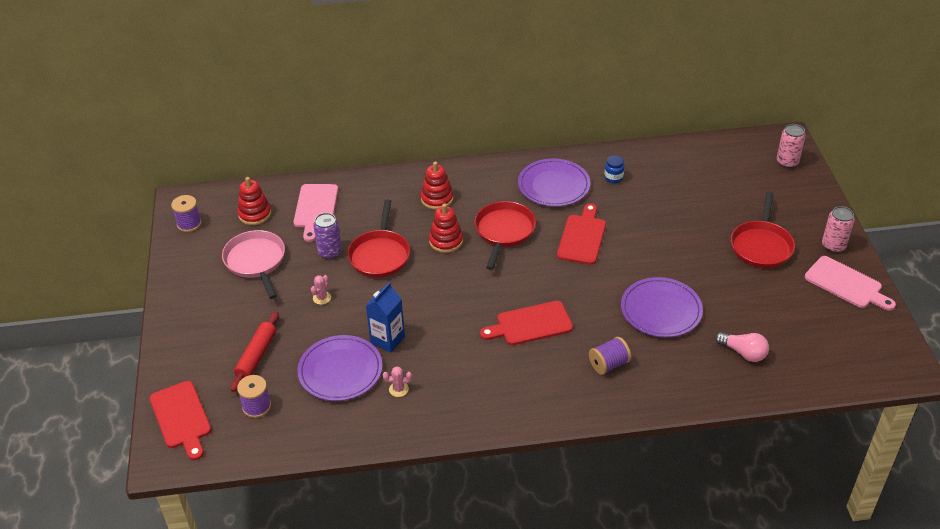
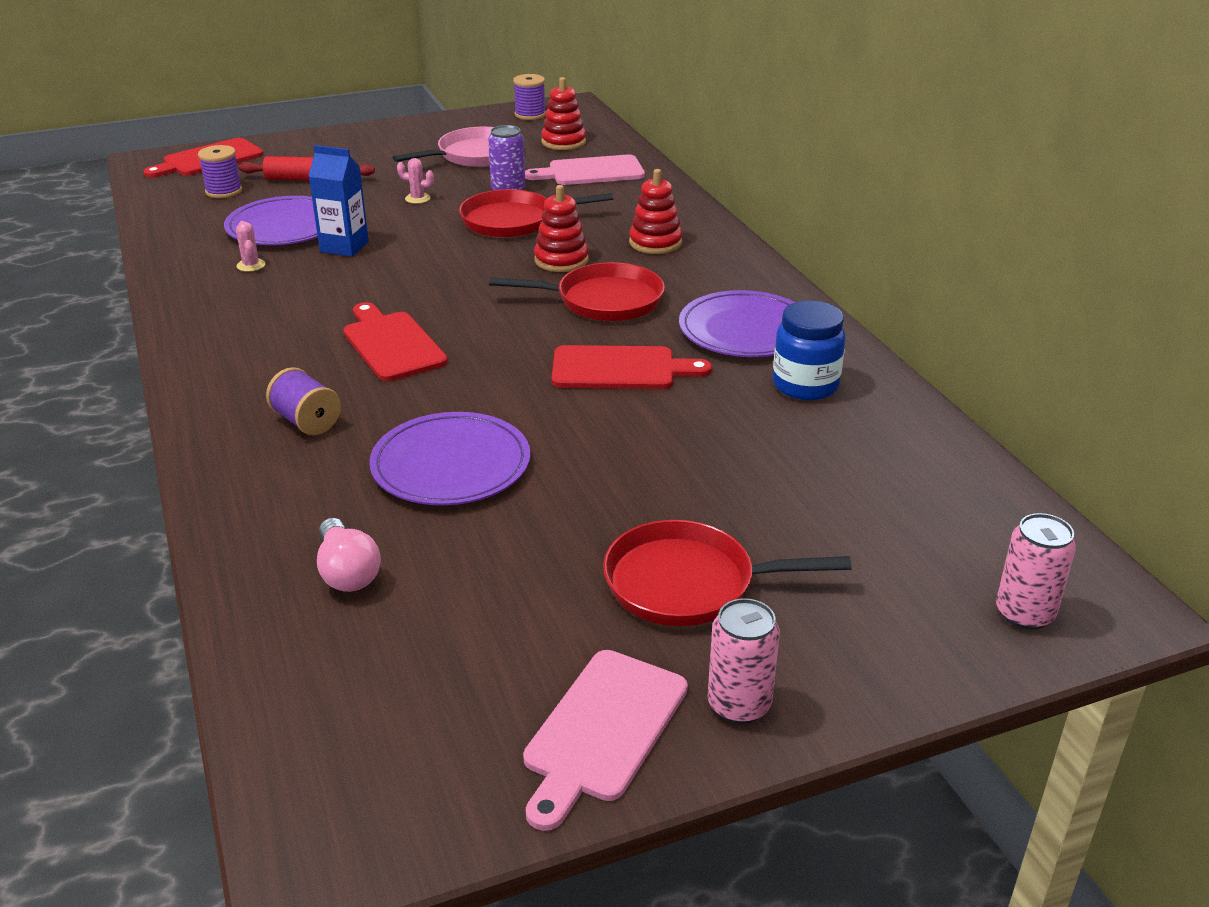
camera: 75 degrees right, 10 degrees down
blue jar [604,155,624,183] -> blue jar [773,301,846,400], size x1.76
pink light bulb [715,332,769,362] -> pink light bulb turned 45 degrees counterclockwise [317,518,381,592]

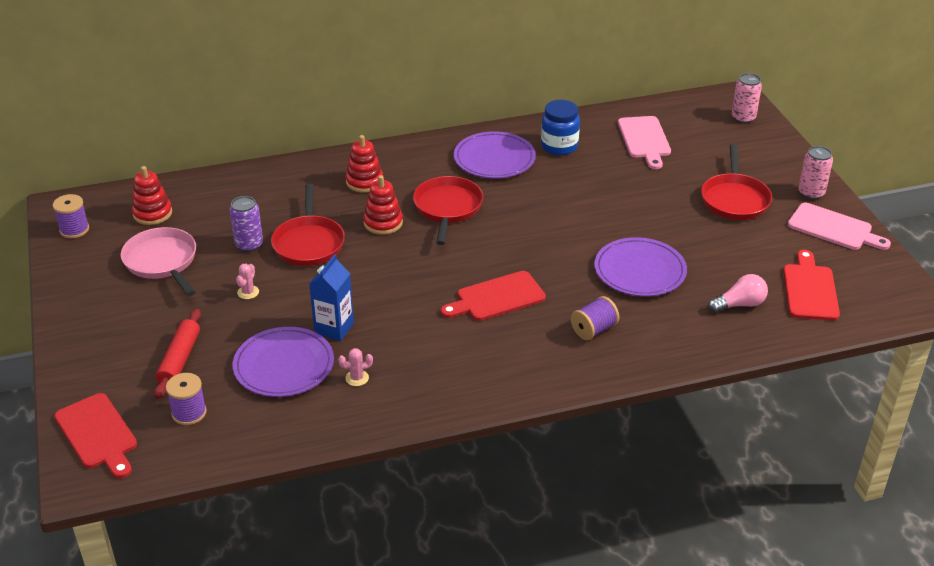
camera: 85 degrees left, 5 degrees up
pink cutting board [525,155,645,185] -> pink cutting board moved to [618,116,671,169]
red cutting board [552,345,712,389] -> red cutting board moved to [783,250,840,321]

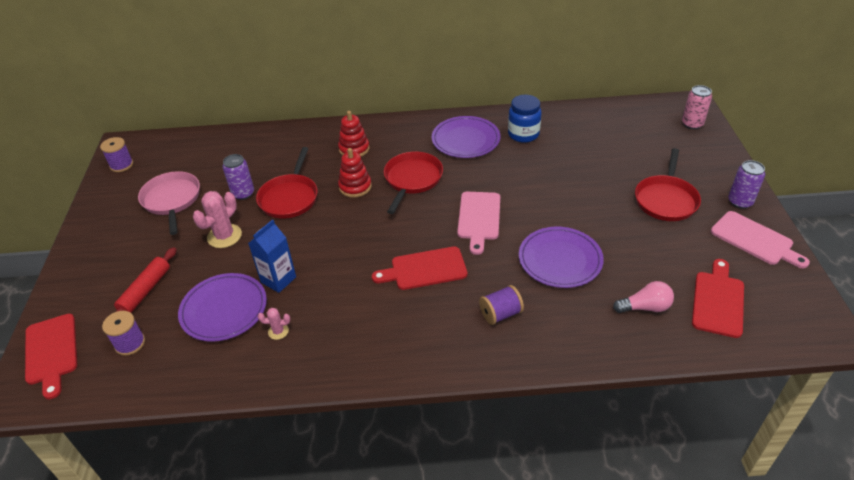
camera: 15 degrees right, 5 degrees up
red stacking toy [132,166,172,225] -> none
pink cactus [236,264,259,299] -> pink cactus [193,191,242,248], size x1.91
pink cutting board [618,116,671,169] -> pink cutting board moved to [457,192,500,255]
pink can [798,146,833,200] -> purple can [728,160,765,209]

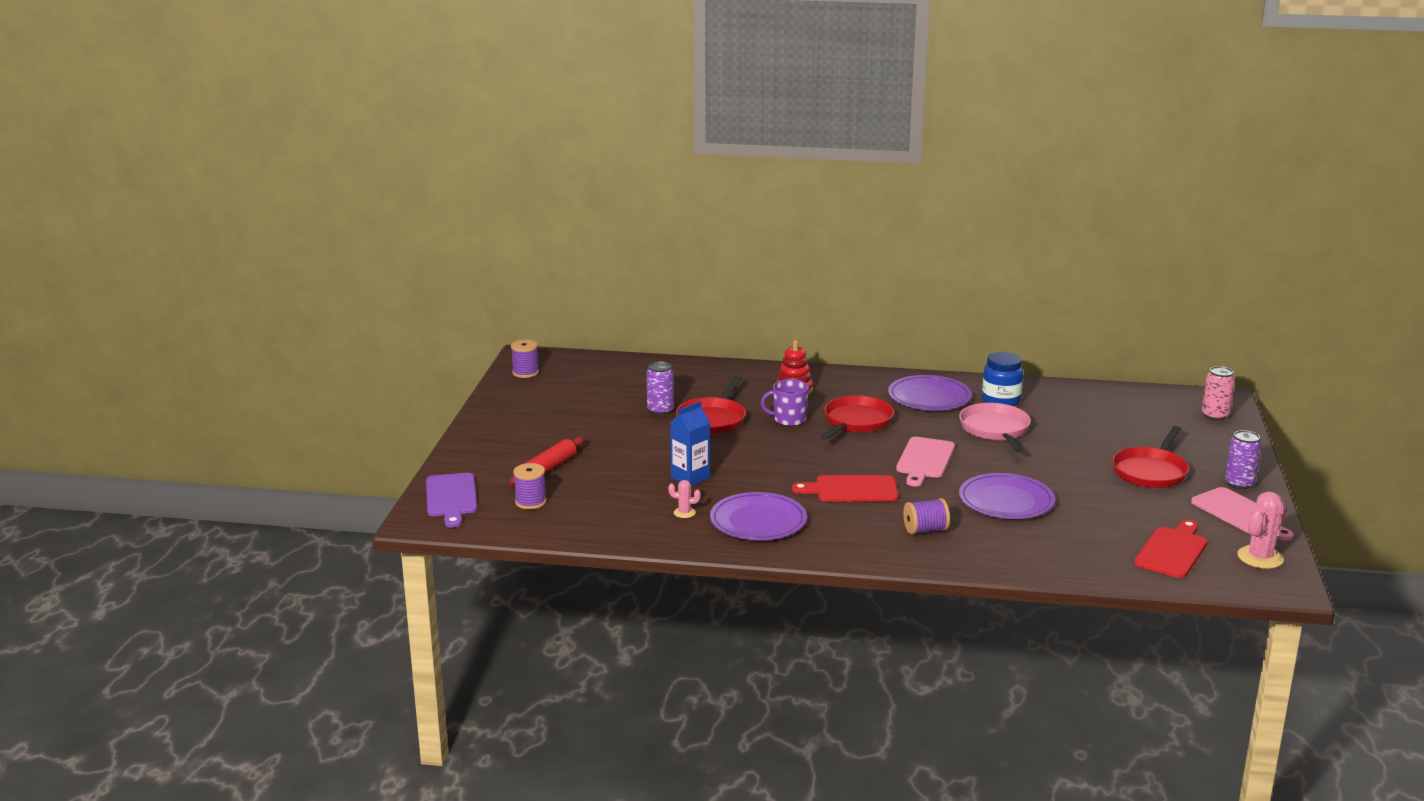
camera: 10 degrees right, 20 degrees down
red cutting board [25,314,77,399] -> purple cutting board [426,473,477,528]
pink pan [138,171,200,235] -> pink pan moved to [959,403,1031,453]
purple plate [178,273,267,342] -> purple plate moved to [710,492,807,540]
pink cactus [193,191,242,248] -> pink cactus moved to [1237,492,1286,569]
red stacking toy [338,148,372,198] -> purple mug [761,379,809,427]
pink light bulb [613,281,674,313] -> none

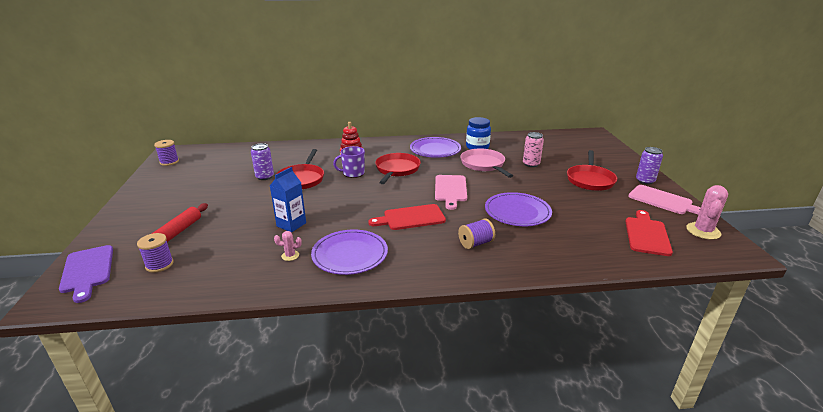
camera: 15 degrees left, 5 degrees up
pink can [1202,366,1235,420] -> pink can moved to [523,132,544,167]

